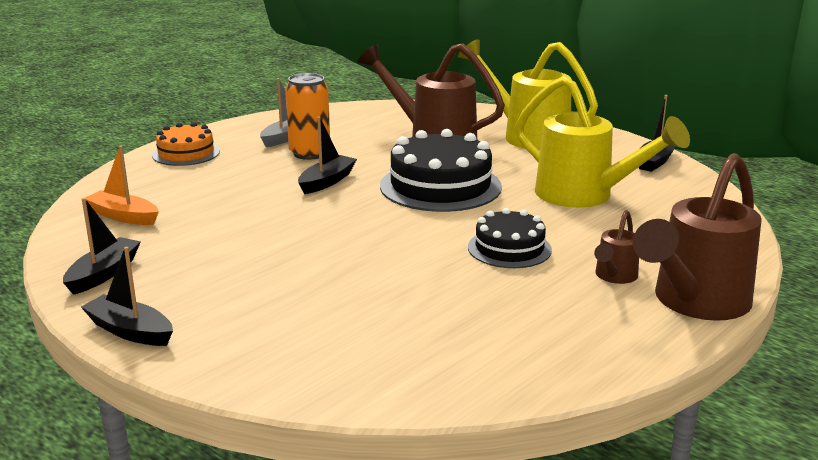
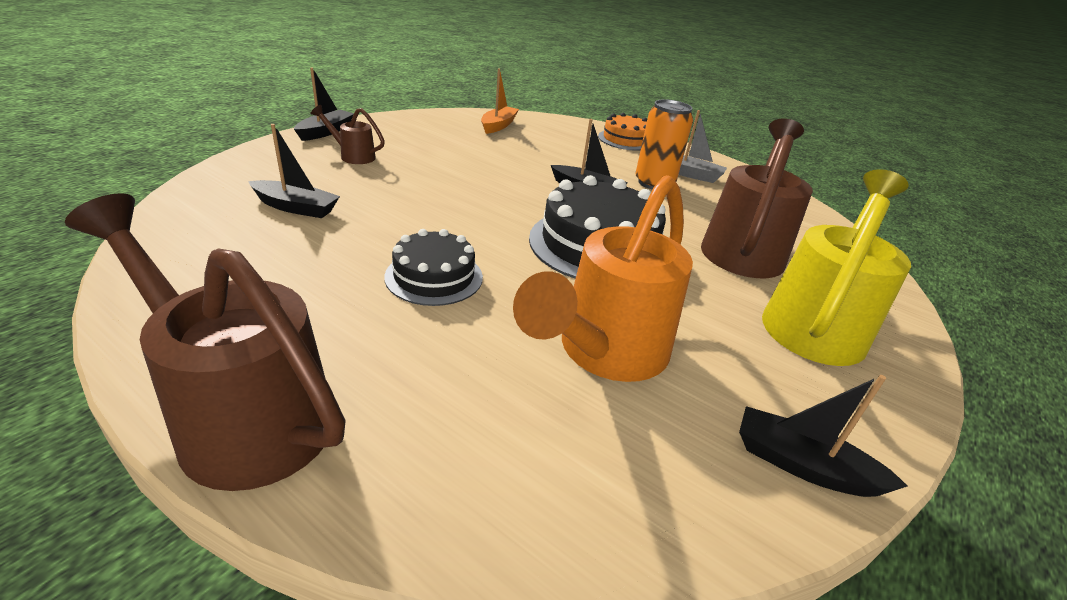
camera: 80 degrees right, 10 degrees up
black boat [63,198,141,295] -> black boat moved to [248,124,340,218]
yellow watering can [515,76,690,208] -> orange watering can [513,175,693,382]
brown watering can [594,210,639,284] -> brown watering can moved to [311,105,385,164]

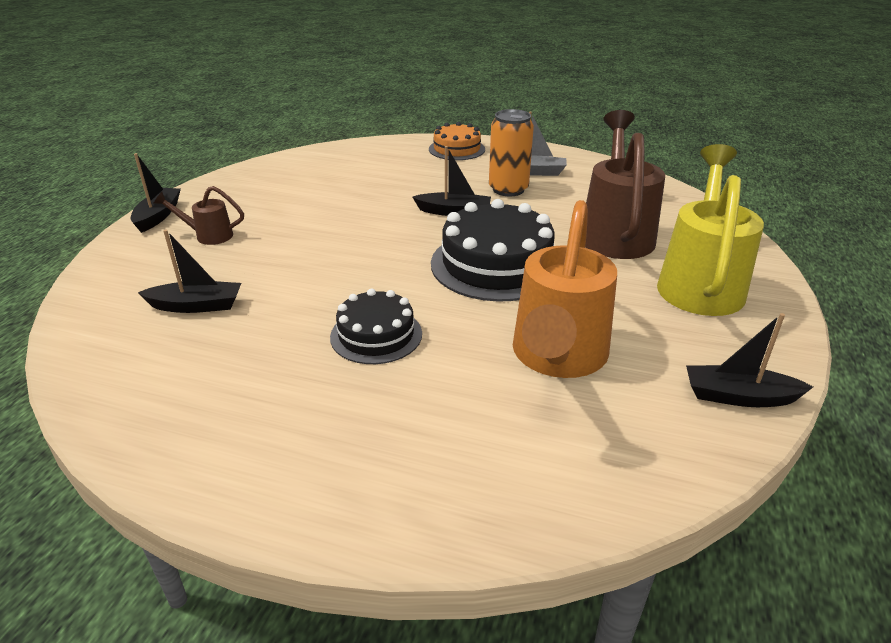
camera: 15 degrees left, 0 degrees up
brown watering can [65,193,346,491] -> none
orange boat [481,69,519,134] -> none

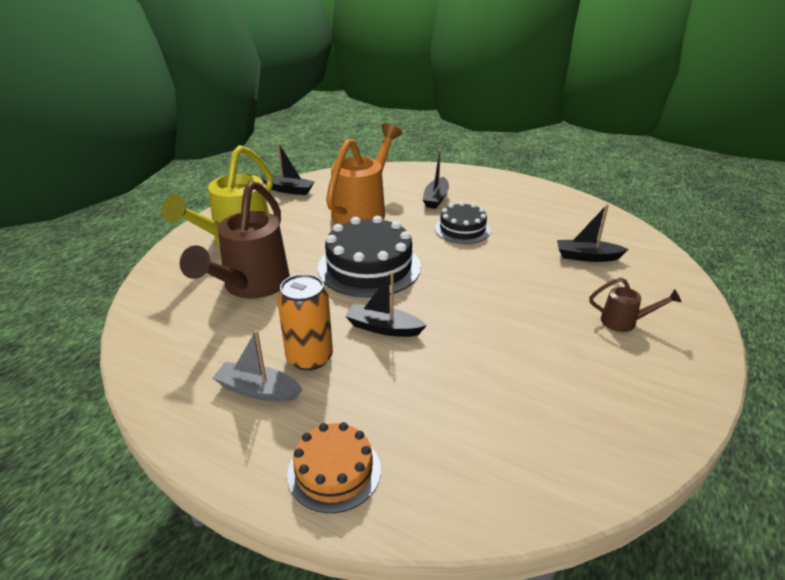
camera: 170 degrees left, 0 degrees up
black boat [131,153,181,233] -> black boat moved to [423,149,449,209]

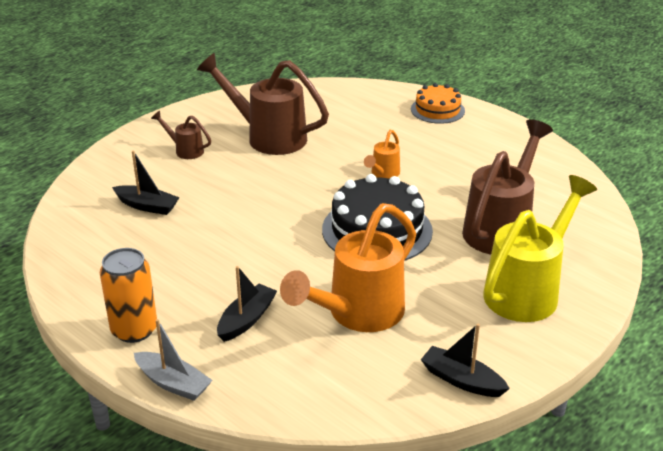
camera: 165 degrees left, 0 degrees up
grey boat [212,330,303,401] -> grey boat moved to [134,319,212,401]
orange can [277,274,333,371] -> orange can moved to [100,248,157,343]
black boat [345,271,427,337] -> orange watering can [364,130,400,179]
black cake [435,202,491,244] -> none
none -> brown watering can [197,53,329,155]

